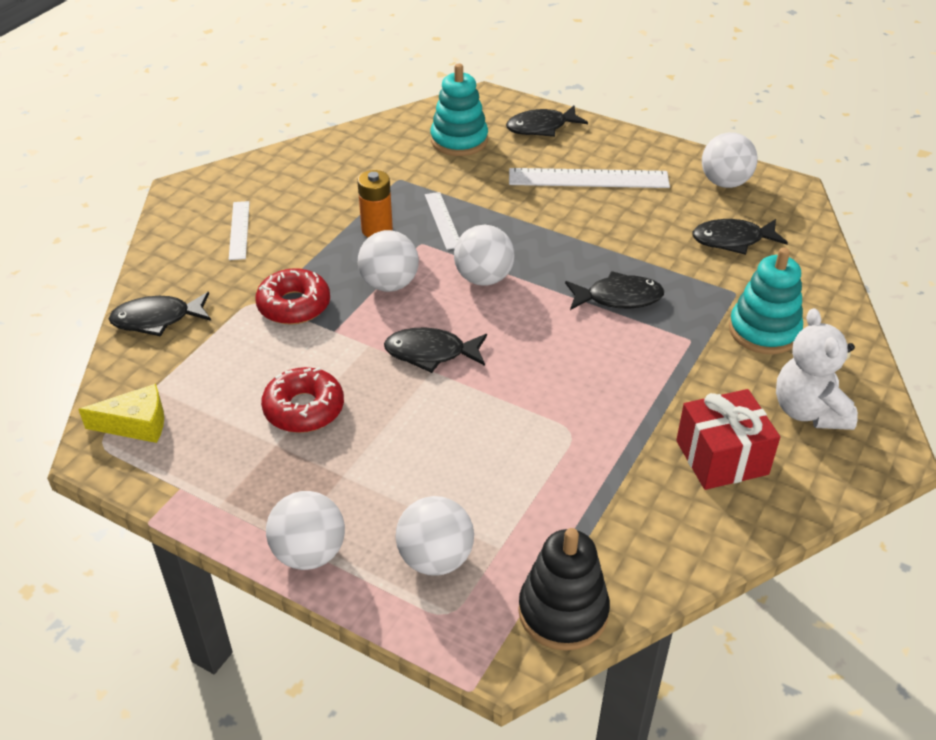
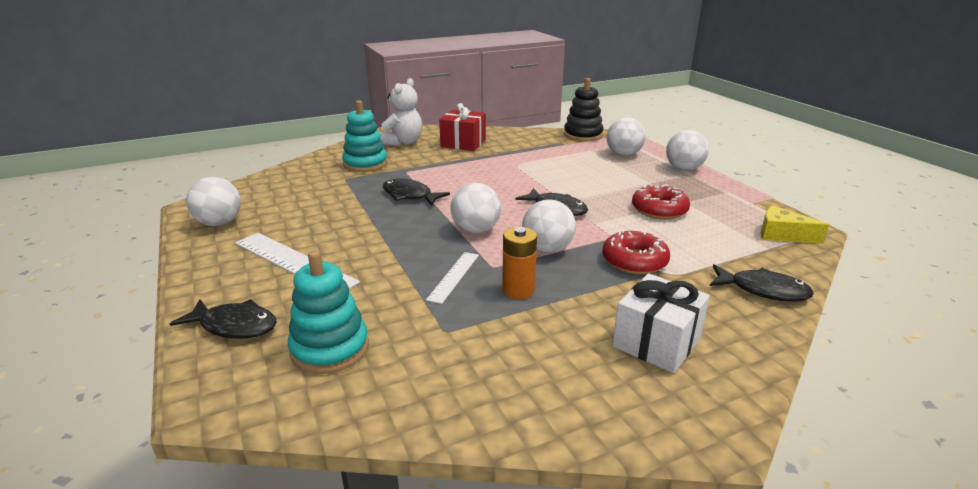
camera: 145 degrees left, 15 degrees down
white ruler [229,201,250,260] -> white gift [612,273,710,373]
black fish [693,219,788,255] -> none

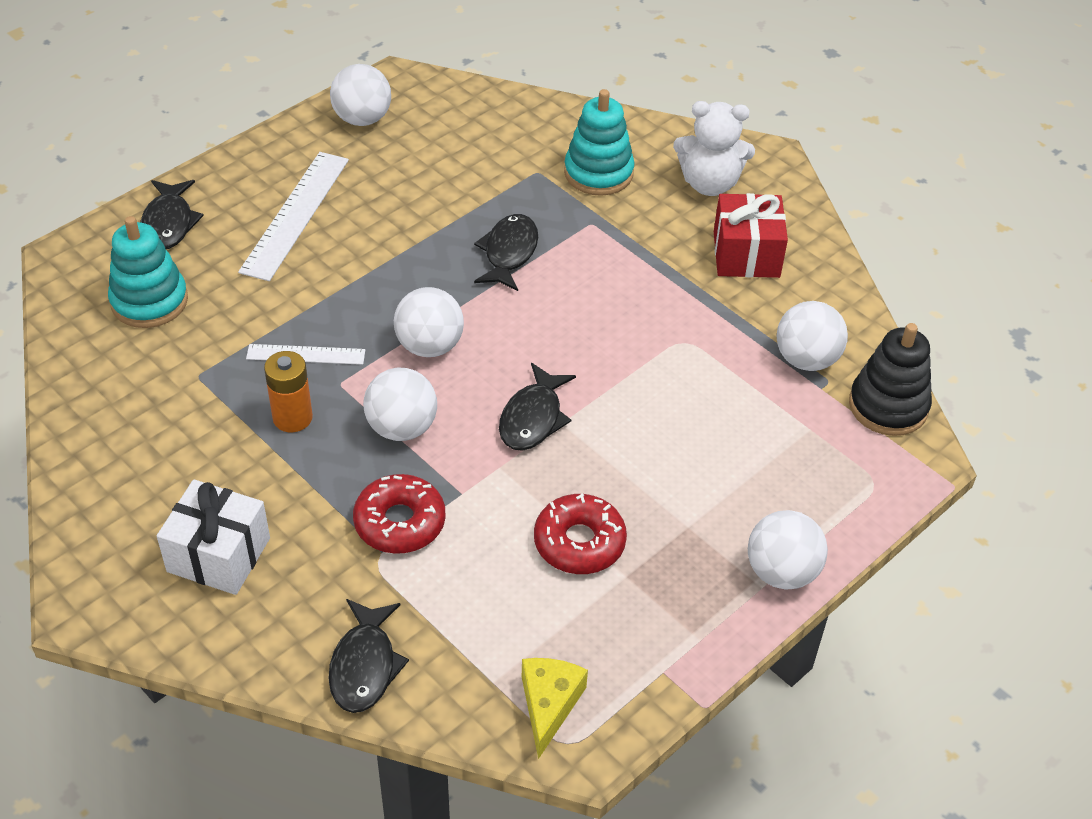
camera: 70 degrees right, 20 degrees up
white ball [606,117,646,156] -> white ball moved to [777,301,848,371]

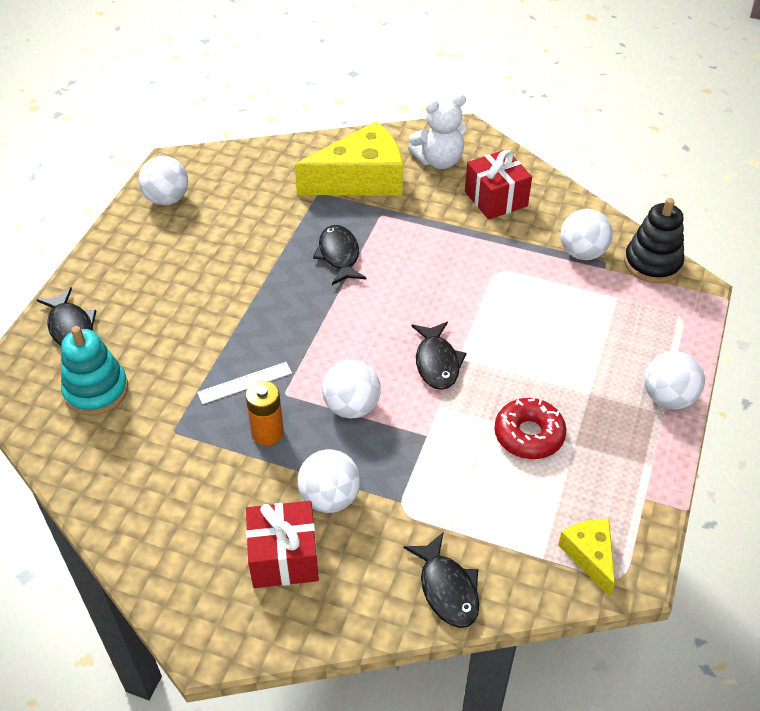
camera: 25 degrees left, 0 degrees up
white gift [157,479,270,595] -> red gift [246,501,319,588]
white ruler [238,152,349,281] -> none
red donut [353,474,445,554] -> none
white ball [394,287,464,357] -> white ball moved to [297,449,361,513]
turquoise stacking toy [564,89,635,196] -> yellow cheese [295,121,403,196]

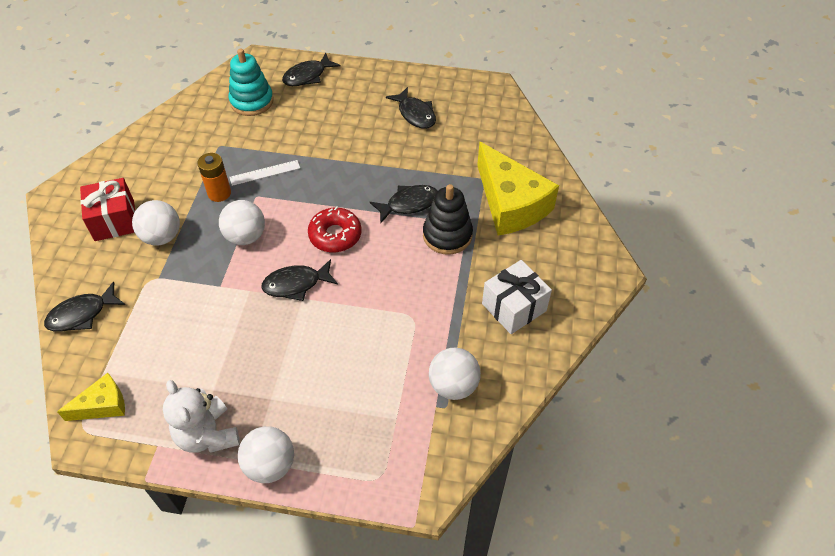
camera: 80 degrees right, 5 degrees up
white ball [138,156,188,205] -> none
white ruler [197,362,292,404] -> white ruler turned 75 degrees counterclockwise [229,160,300,186]
white teddy bear [408,94,466,169] -> white teddy bear moved to [163,380,240,453]
red gift [465,149,532,220] -> white gift [482,260,552,334]
red donut [494,398,566,459] -> red donut moved to [308,207,362,252]
black stacking toy [624,198,684,283] -> black stacking toy moved to [423,184,473,255]
none -> black fish [386,87,436,129]

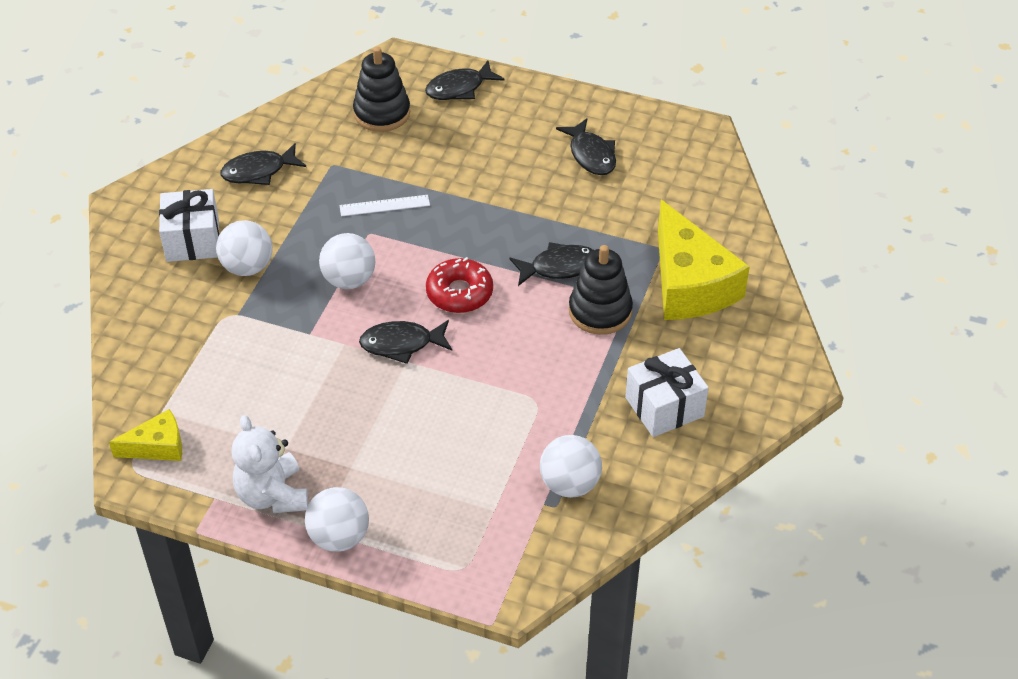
camera: 10 degrees right, 5 degrees down
black fish [44,281,125,332] -> black fish moved to [220,143,306,185]
red gift [80,178,135,241] -> white gift [159,189,219,262]
orange battery [197,153,231,202] -> none
turquoise stacking toy [229,48,273,116] -> black stacking toy [353,47,410,132]

